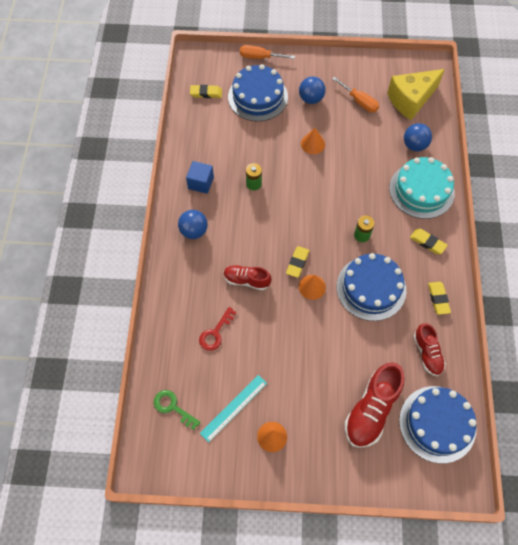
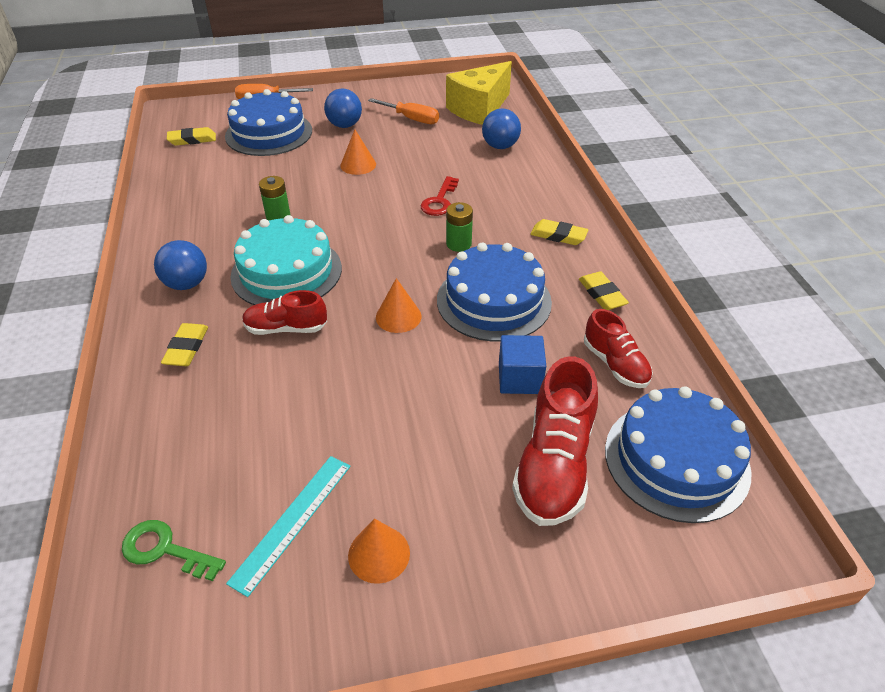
camera: 15 degrees left, 20 degrees down
blue cube [186,161,214,194] -> blue cube moved to [499,335,546,394]
red key [199,307,237,351] -> red key moved to [421,176,459,216]
yellow eraser [286,246,310,278] -> yellow eraser moved to [161,323,208,366]
turquoise cake [389,157,455,219] -> turquoise cake moved to [230,215,342,305]

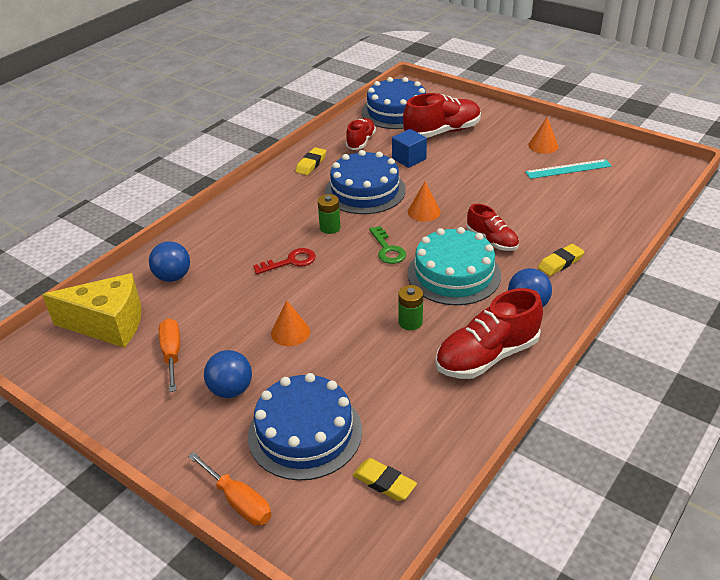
camera: 130 degrees left, 5 degrees down
green key [122,520,226,581] -> green key moved to [369,226,406,264]
yellow eraser [530,219,588,245] -> none
none -> red shoe [435,288,543,379]

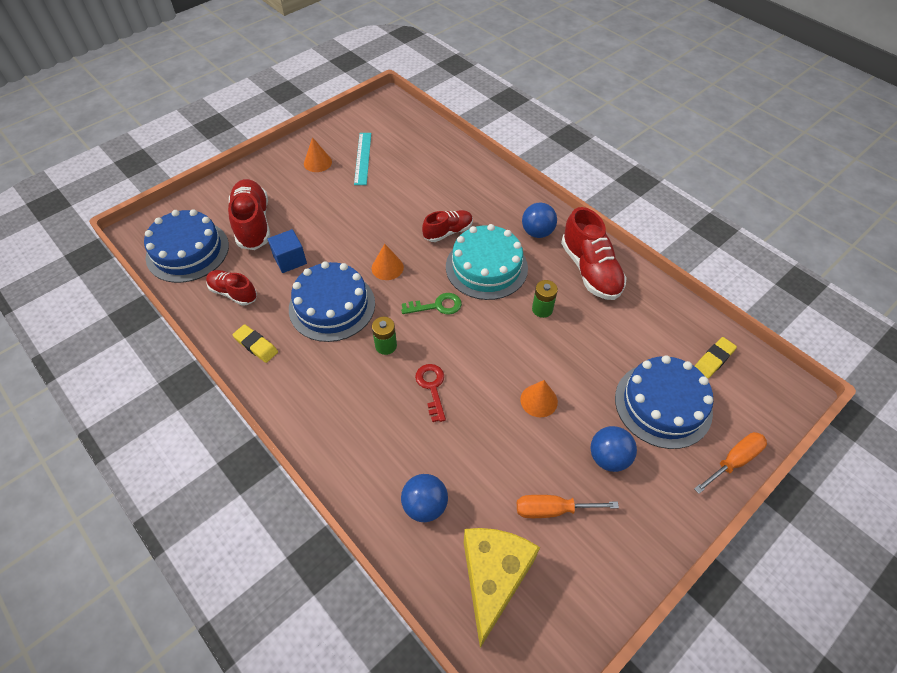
camera: 80 degrees left, 15 degrees up
yellow eraser [538,244,585,276] -> none

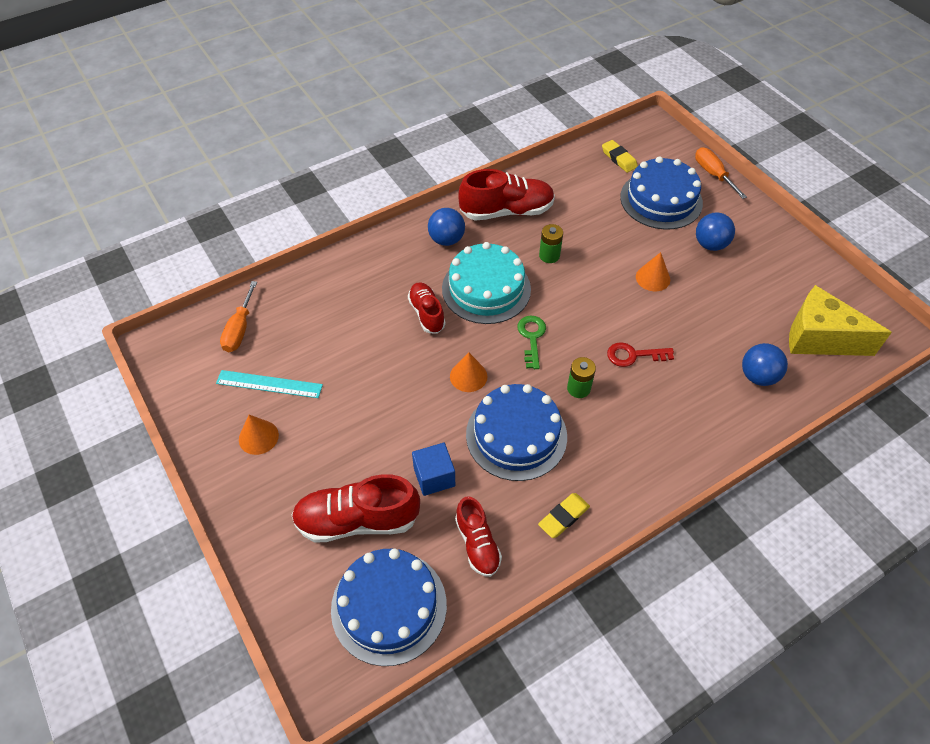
camera: 80 degrees left, 0 degrees up
red shoe [206,270,257,306] -> red shoe turned 60 degrees counterclockwise [455,496,502,577]
orange screwdriver [517,495,619,518] -> orange screwdriver moved to [220,281,257,352]

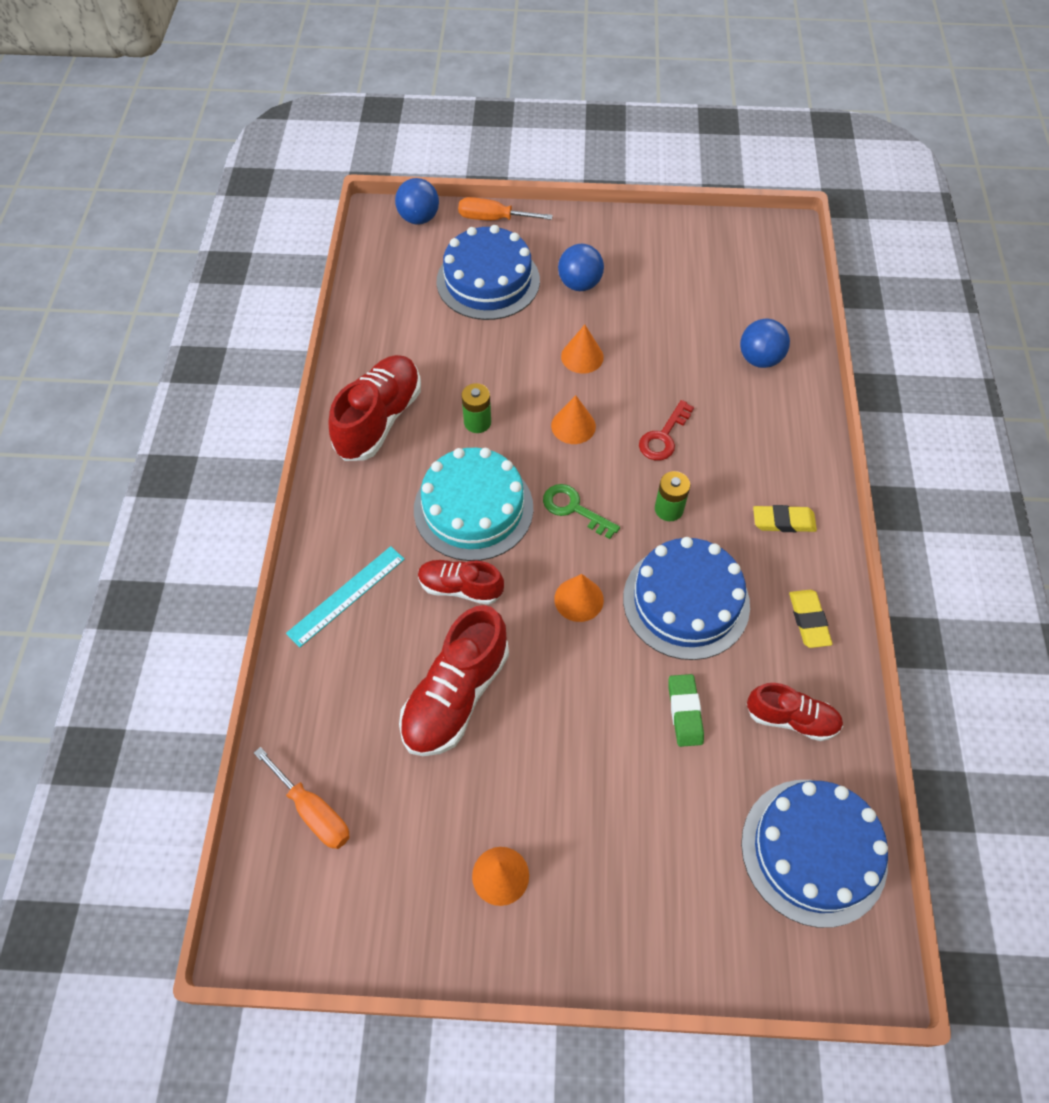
camera: 55 degrees left, 5 degrees up
turquoise ruler [216,370,323,398] -> turquoise ruler moved to [286,546,405,647]
red shoe [291,474,420,543] -> red shoe moved to [399,605,509,756]
blue cube [412,443,455,496] -> green eraser [668,674,704,747]
blue ball [428,208,465,246] -> blue ball moved to [395,178,439,225]
yellow eraser [602,140,638,173] -> yellow eraser moved to [753,505,817,532]
yellow cheese [789,285,892,356] -> none
none -> orange cone [551,395,596,444]

